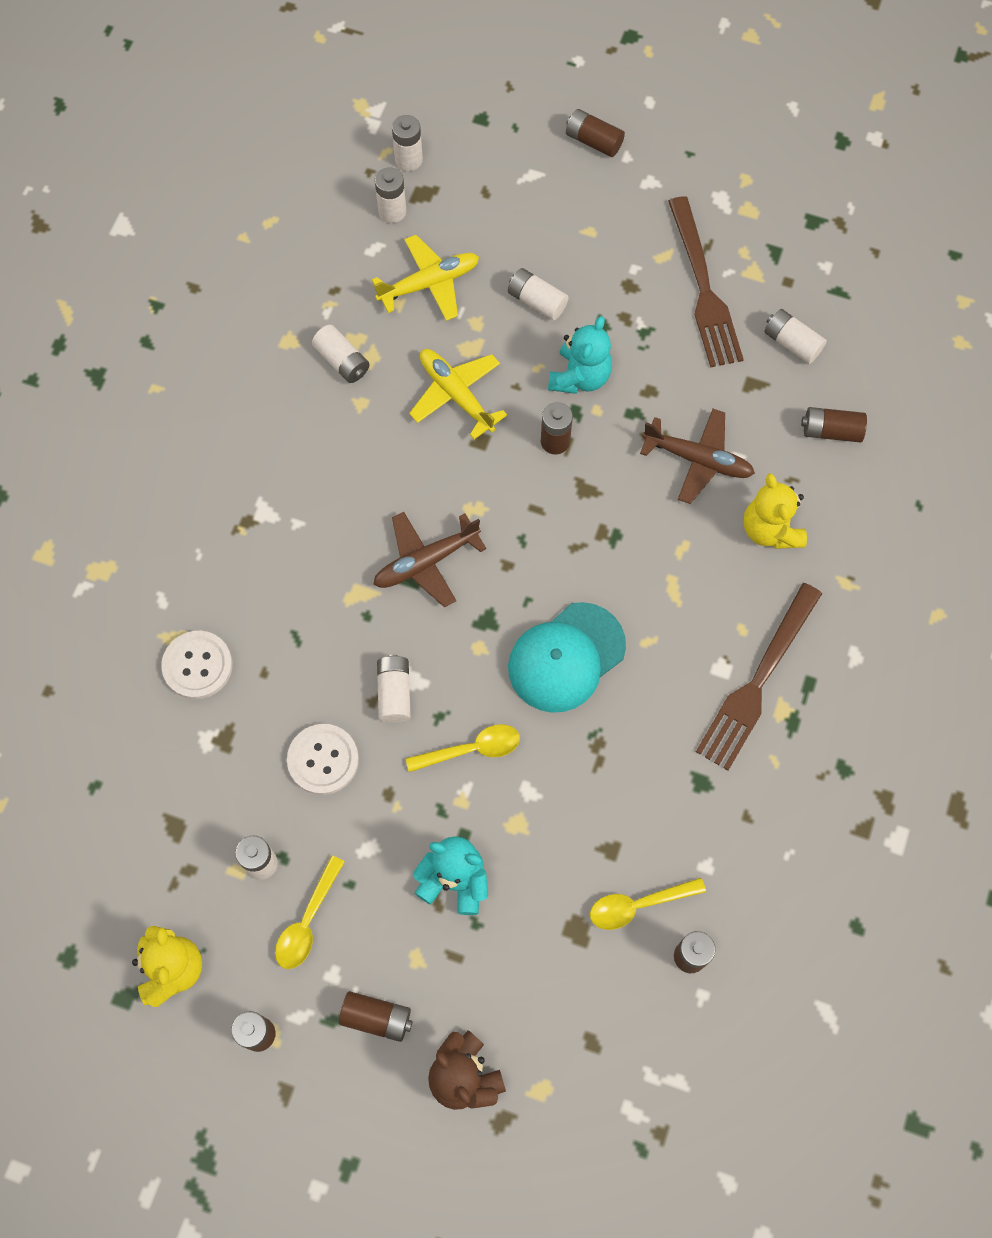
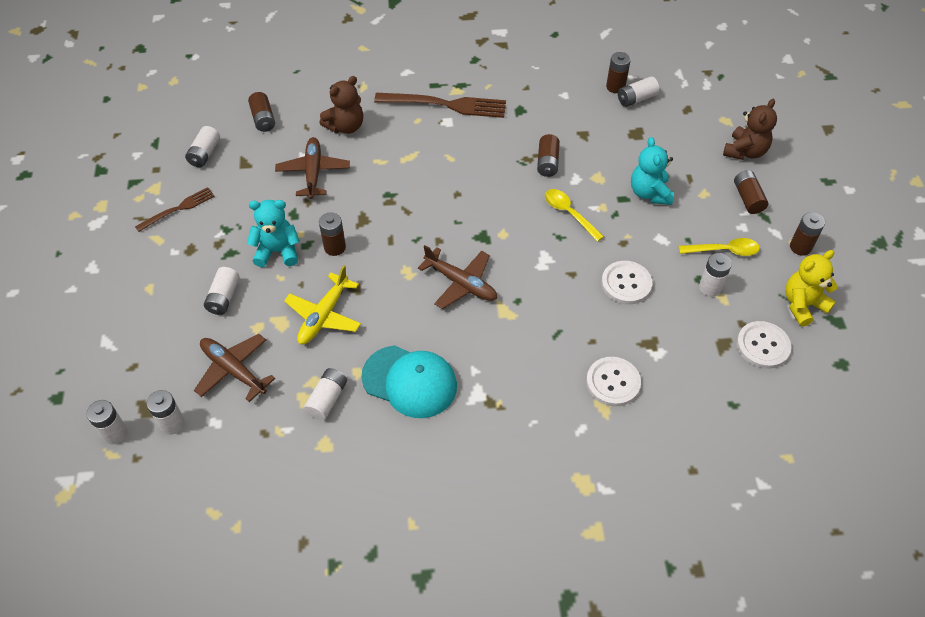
camera: 115 degrees left, 15 degrees down
yellow plane [372,235,479,321] -> brown plane [194,334,275,402]
white battery [377,654,411,723] -> white battery moved to [618,76,659,107]
turquoise cap [508,602,626,713] -> turquoise cap moved to [361,345,457,418]
brown battery [566,109,625,157] -> brown battery moved to [537,134,560,177]
yellow spoon [590,878,706,930] -> none
brown fork [668,196,744,368] -> brown fork [135,187,215,232], size x0.57
yellow teddy bear [743,473,807,549] -> brown teddy bear [320,76,363,134]
none -> white button [736,321,791,369]

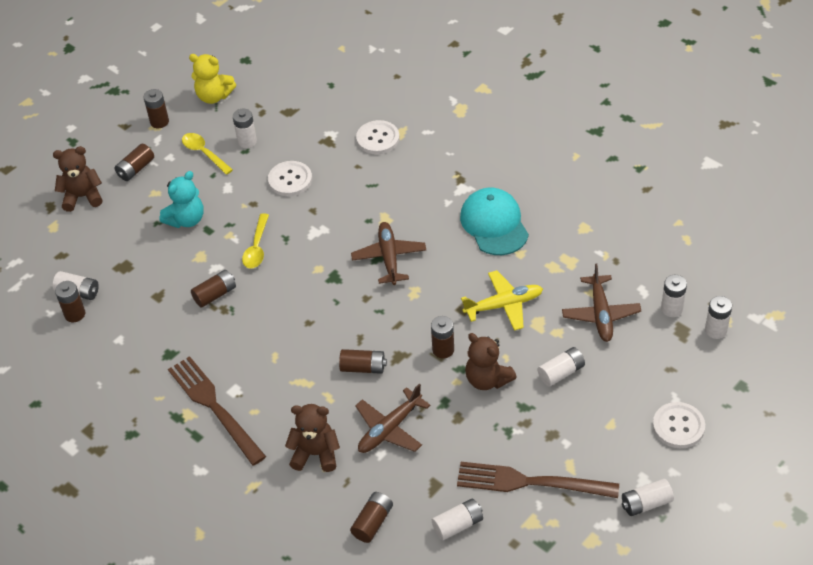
camera: 130 degrees left, 5 degrees down
brown fork [135,187,215,232] -> brown fork [457,462,619,498], size x1.74
turquoise teddy bear [247,200,300,267] -> brown teddy bear [465,333,517,390]
white battery [304,368,347,420] -> white battery moved to [622,479,674,516]
white button [736,321,791,369] -> white button moved to [653,402,705,448]
none -> brown battery [339,349,387,374]

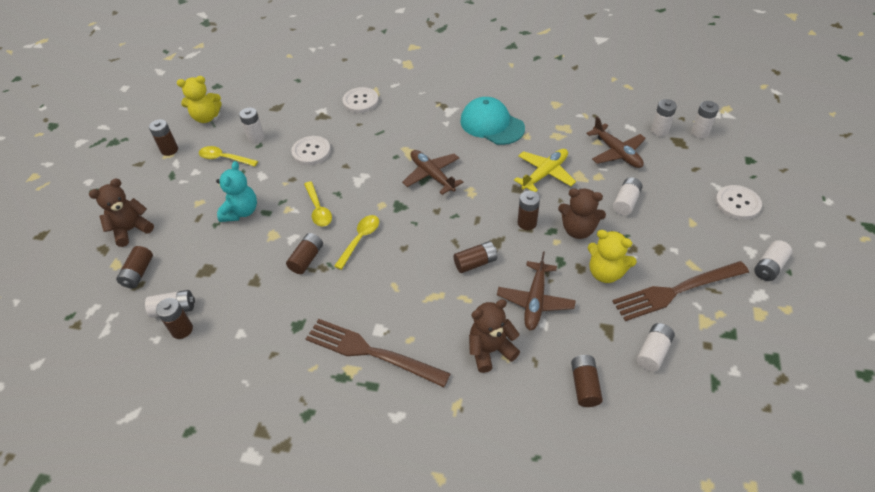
camera: 30 degrees left, 0 degrees up
brown battery [115,144,154,181] -> brown battery moved to [116,246,153,288]
none -> yellow spoon [334,215,379,270]
none -> yellow teddy bear [587,230,637,283]

